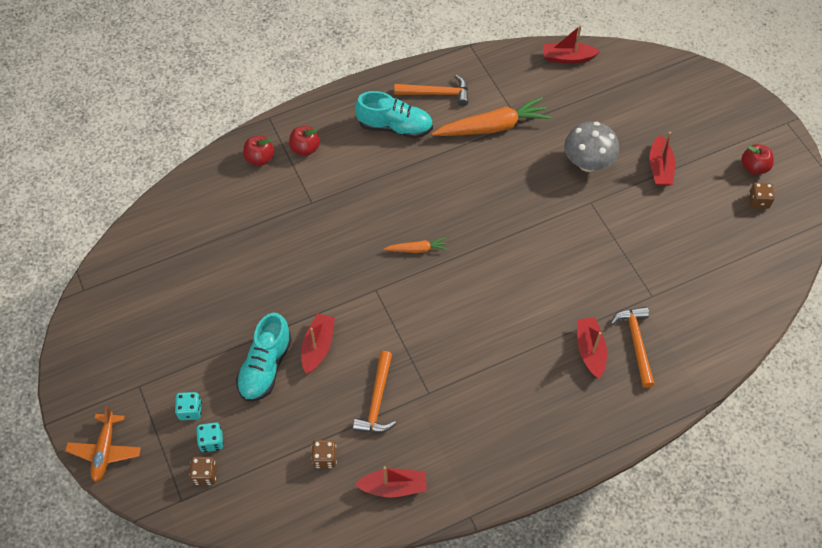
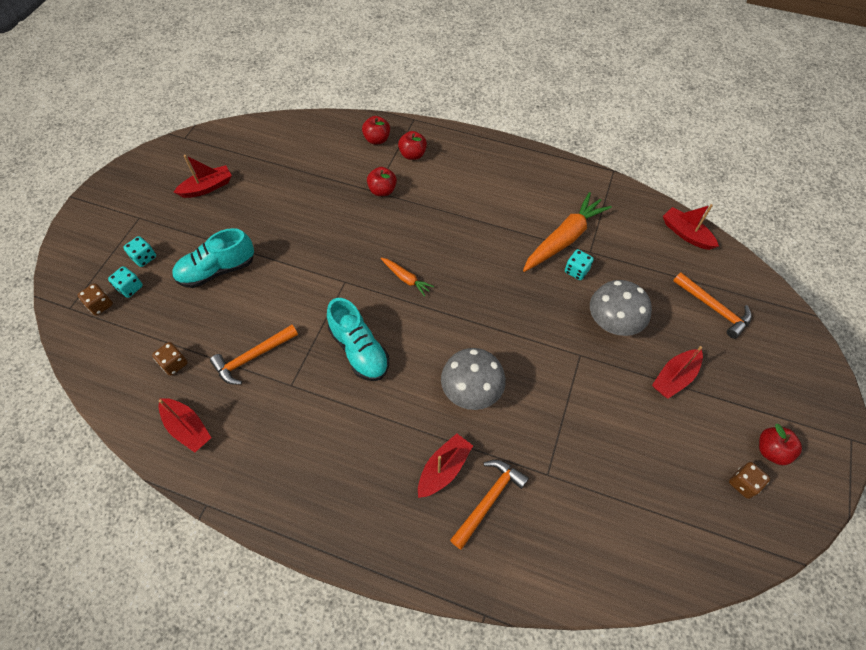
camera: 45 degrees right, 0 degrees up
orange plane [65,406,141,482] -> none
red boat [301,313,335,374] -> red boat moved to [174,155,232,198]
turquoise shoe [355,91,433,138] -> turquoise shoe moved to [327,298,389,381]
orange hammer [394,75,469,106] -> orange hammer moved to [673,272,752,339]
orange carrot [432,97,551,136] -> orange carrot turned 75 degrees counterclockwise [523,192,612,272]
none -> red apple [367,167,397,196]
none -> grey mushroom [441,348,506,410]
none -> turquoise dice [565,249,594,280]

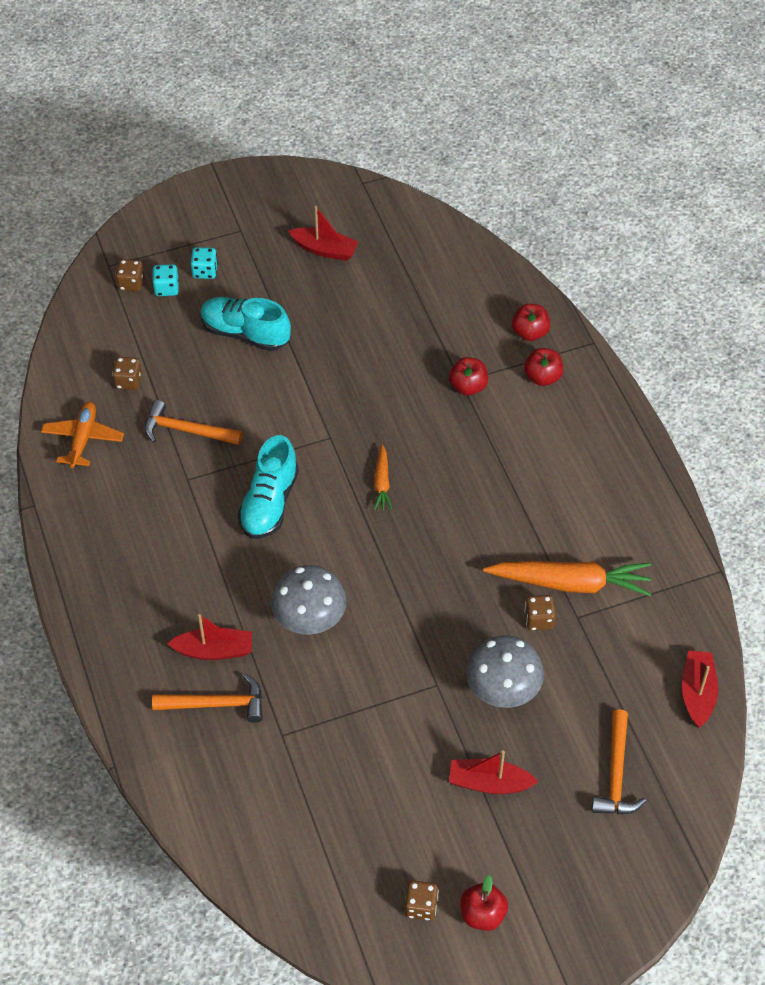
camera: 50 degrees right, 5 degrees down
red boat [159,398,211,453] -> orange plane [41,402,124,468]
turquoise dice [565,249,594,280] -> brown dice [524,595,556,631]

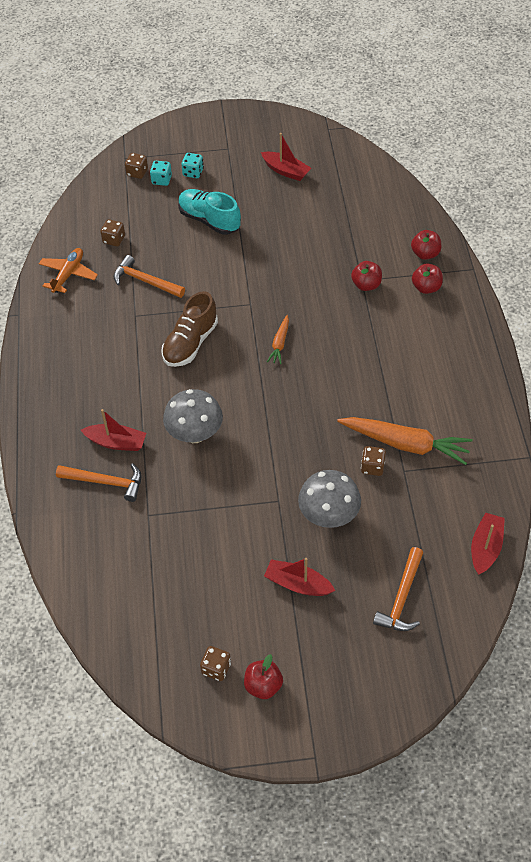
camera: 15 degrees right, 0 degrees up
turquoise shoe [238,435,299,539] -> brown shoe [161,291,218,367]

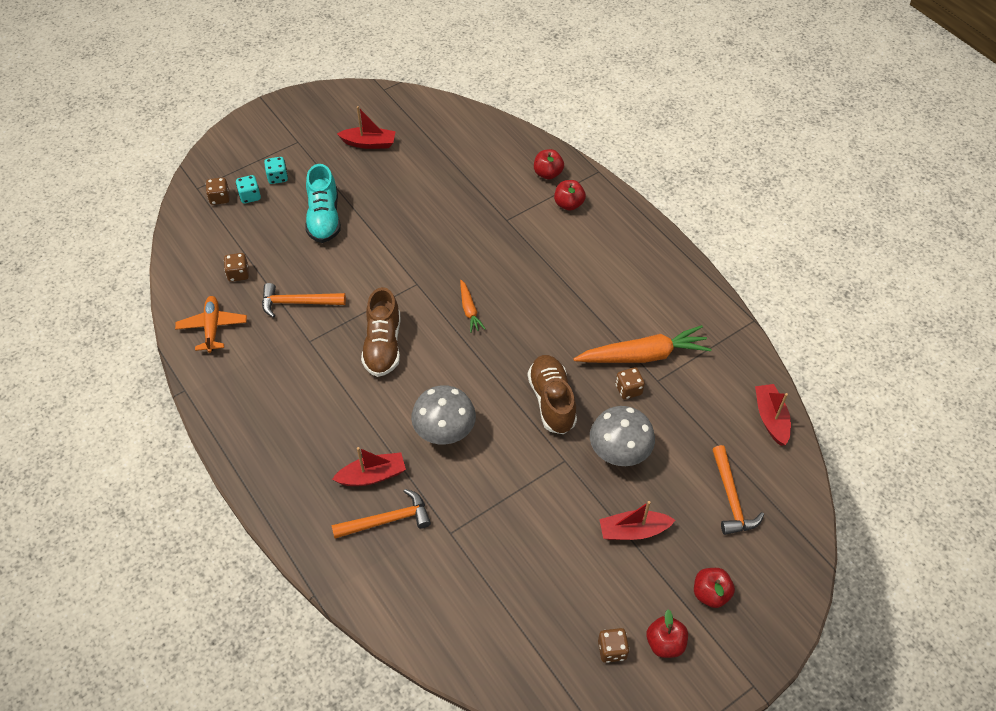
camera: 30 degrees left, 0 degrees up
turquoise shoe [178,189,241,235] -> turquoise shoe turned 105 degrees counterclockwise [305,164,341,243]
red apple [351,261,382,291] -> red apple moved to [694,568,735,608]
none -> brown shoe [528,355,577,434]

